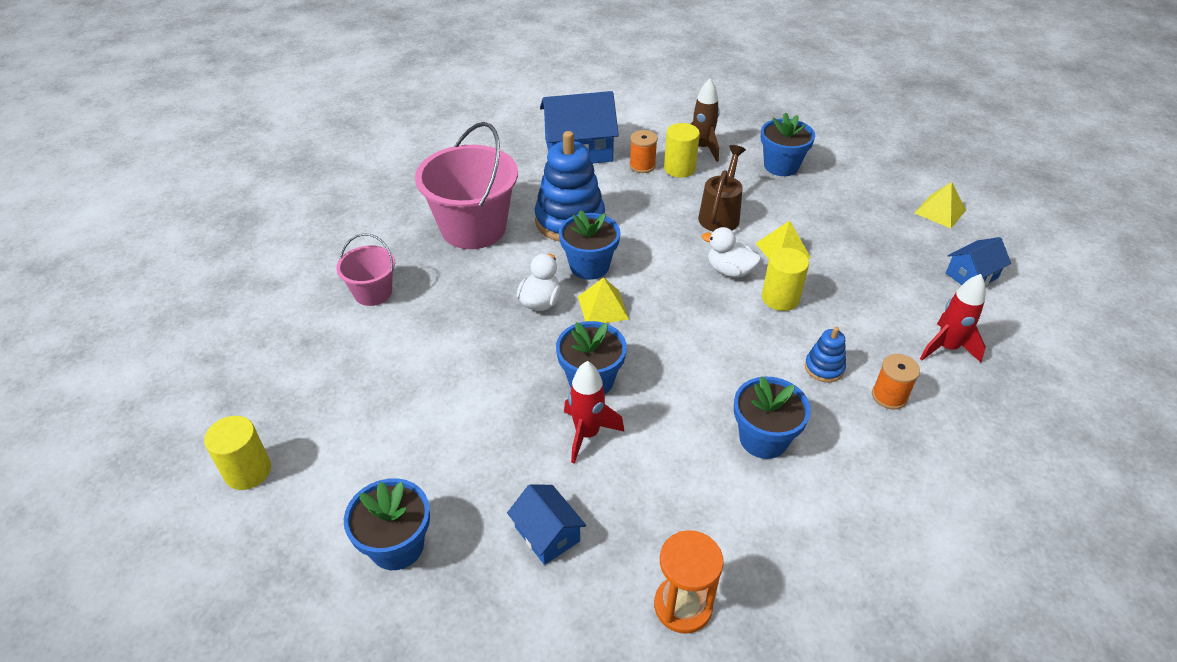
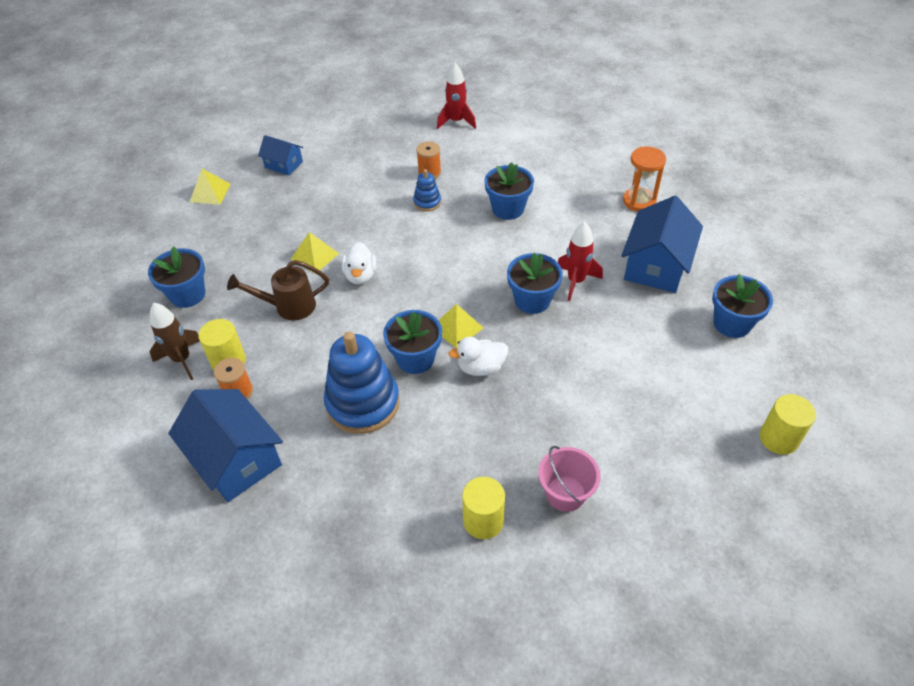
camera: 120 degrees left, 5 degrees up
pink bucket [415,122,518,249] -> none
blue house [507,484,586,565] -> blue house [621,196,703,293], size x1.82
yellow cylinder [762,248,809,311] -> yellow cylinder moved to [462,477,505,539]
red rocket [920,274,986,363] -> red rocket moved to [437,63,476,129]

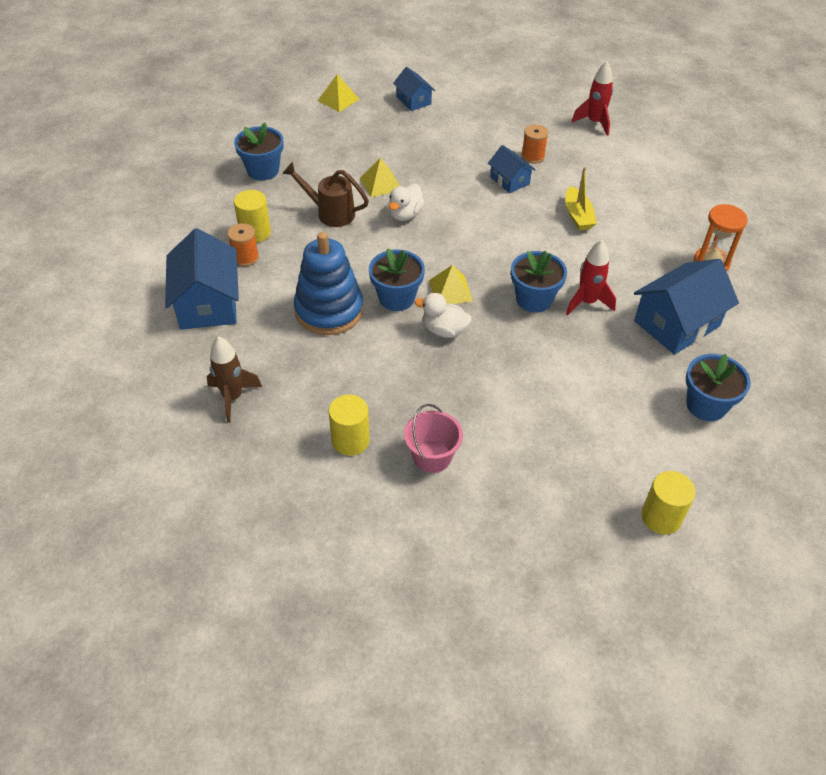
camera: 30 degrees right, 0 degrees up
brown rocket [150,303,200,380] -> brown rocket moved to [207,336,262,423]
blue stacking toy [413,169,441,211] -> blue house [488,145,536,193]
blue flower pot [484,162,534,220] -> yellow boat [565,167,597,231]

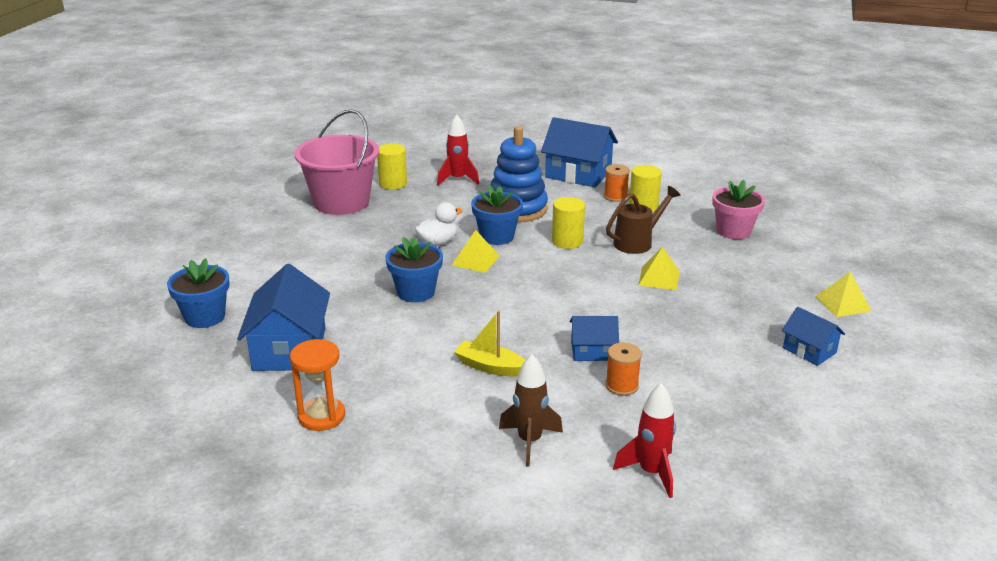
camera: 125 degrees right, 20 degrees down
brown rocket [207,336,262,423] -> brown rocket moved to [499,354,563,466]
blue flower pot [234,123,283,181] -> pink flower pot [712,180,765,239]
white duck [389,184,425,221] -> none
blue house [393,67,435,111] -> blue house turned 45 degrees clockwise [782,307,845,366]
pink bucket [404,404,463,473] -> pink bucket [294,109,379,215], size x1.88
red rocket [566,240,616,315] -> red rocket moved to [437,114,479,185]
yellow cylinder [641,471,695,534] -> yellow cylinder moved to [552,197,585,249]

